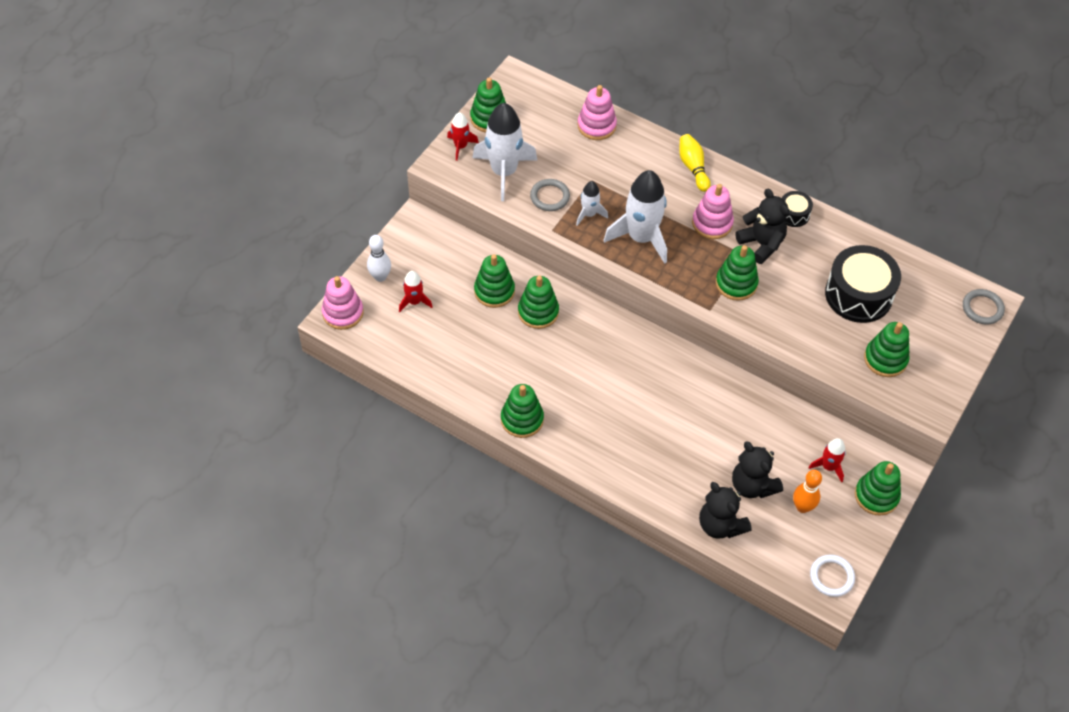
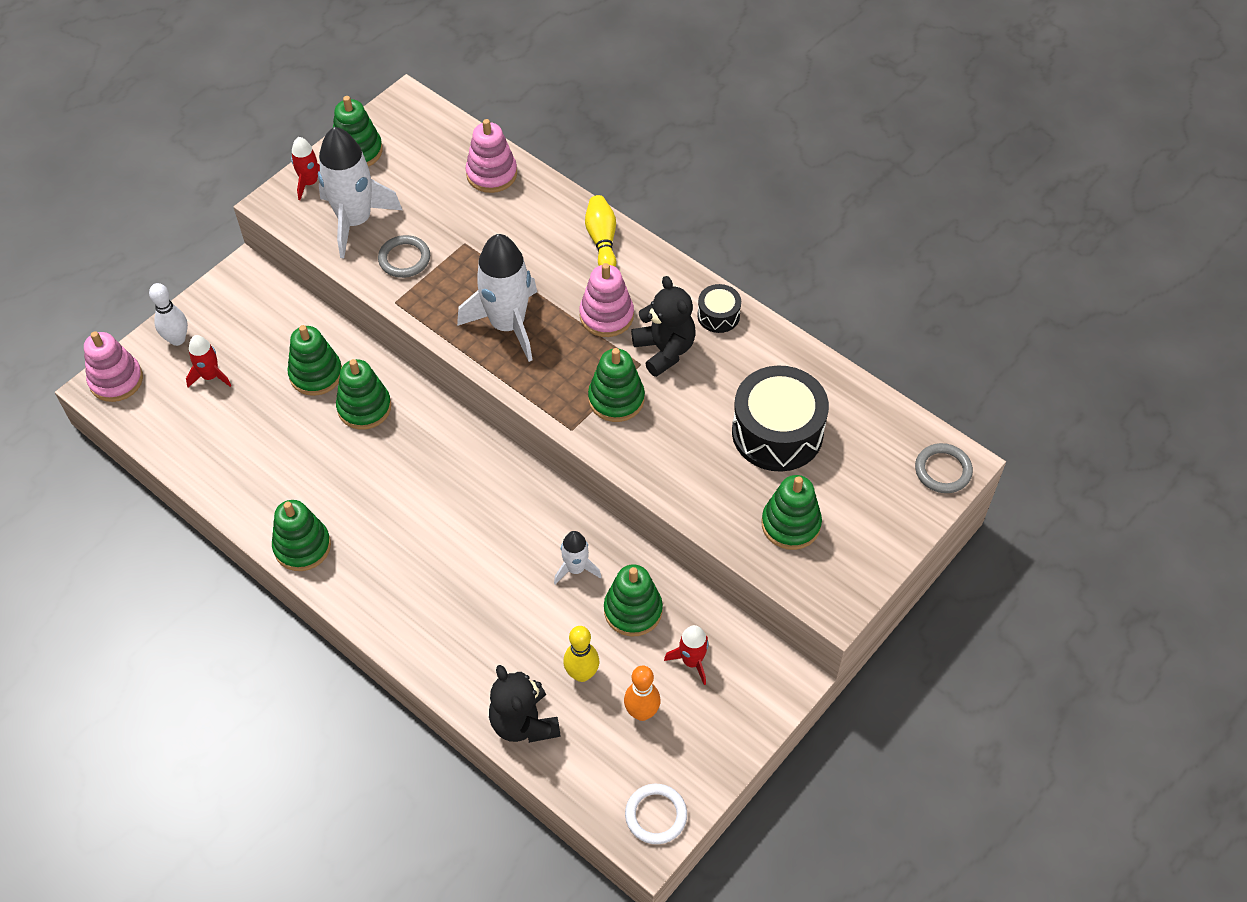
camera: 10 degrees right, 0 degrees up
white rocket [576,181,608,226] -> white rocket moved to [554,531,601,585]
black teddy bear [732,441,783,498] -> yellow bowling pin [563,626,599,682]
green stacking toy [855,461,901,516] -> green stacking toy moved to [604,564,663,636]

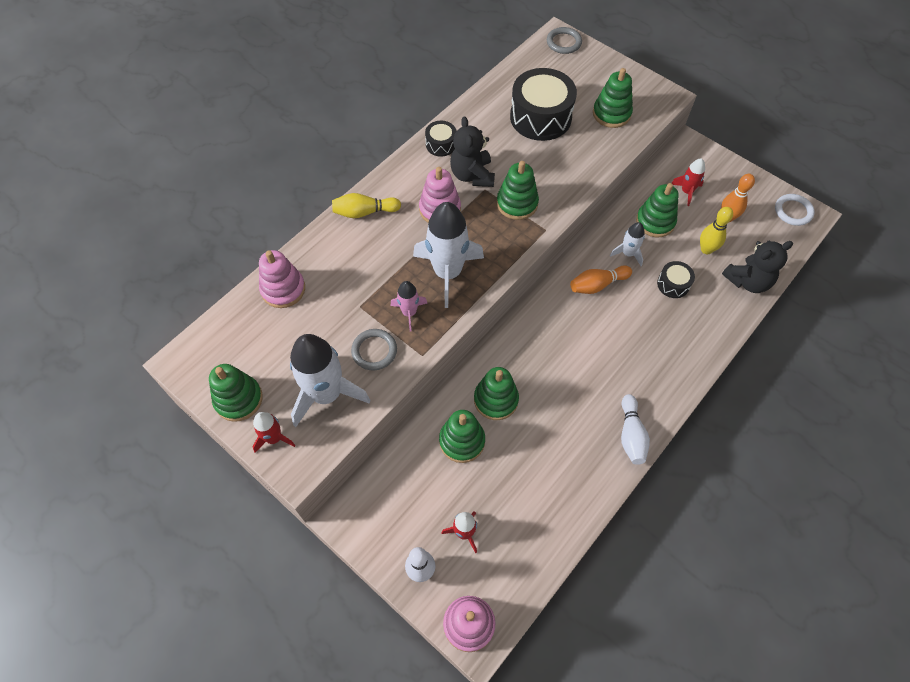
camera: 90 degrees left, 5 degrees up
green stacking toy [272,500,331,571] -> white bowling pin [621,394,650,465]
black teddy bear [631,276,696,377] -> black teddy bear turned 75 degrees counterclockwise [450,116,495,187]
none -> pink rocket [391,281,427,331]
none -> orange bowling pin [570,265,632,294]
none -> black drum [657,261,695,298]

